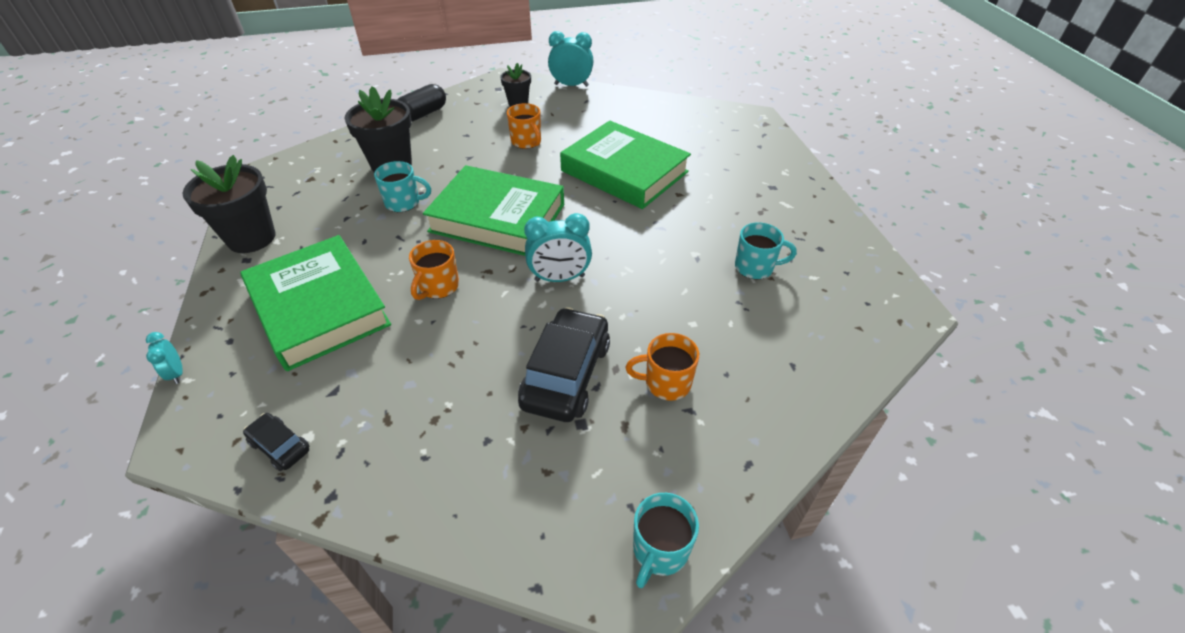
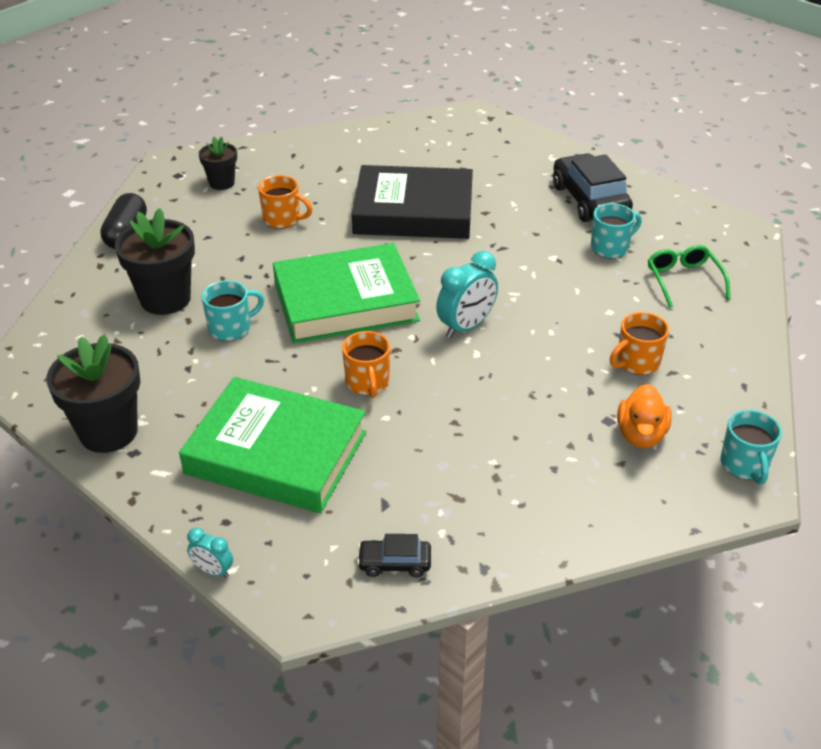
camera: 35 degrees left, 5 degrees down
black car [518,307,610,422] -> black car moved to [553,153,633,222]
turquoise clock [548,31,593,87] -> none
green book [560,120,691,209] -> black book [352,165,473,239]
none -> orange duck [617,384,672,448]
none -> green glasses [648,245,730,308]

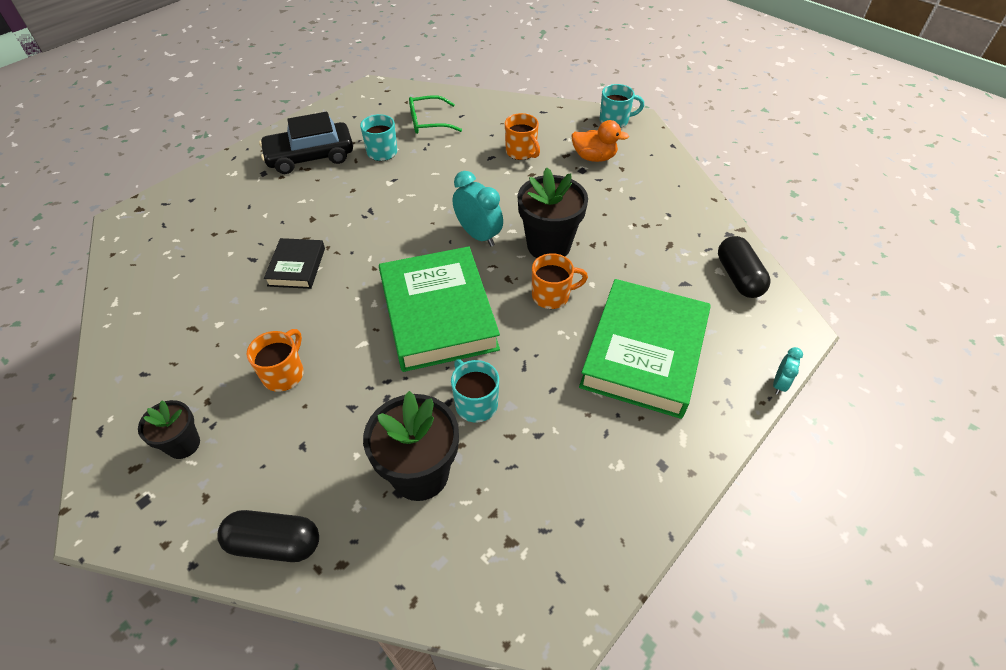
camera: 90 degrees left, 10 degrees up
black flower pot [46,334,140,453] -> black flower pot moved to [517,167,588,258]
black book [352,165,473,239] -> black book [264,238,325,289], size x0.49
black car [357,534,431,578] -> black capsule [718,236,770,298]

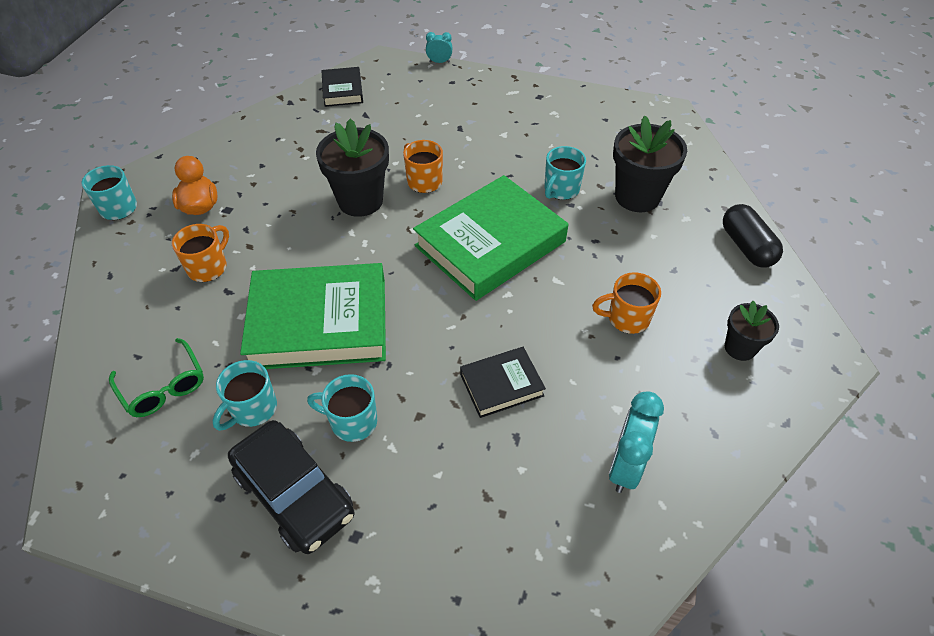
camera: 115 degrees left, 0 degrees up
turquoise clock [453,171,503,246] -> turquoise clock moved to [609,391,664,493]
green book [579,279,711,419] -> green book moved to [240,263,386,369]
black capsule [718,236,770,298] -> black book [321,67,363,107]
none -> turquoise mug [307,374,377,442]

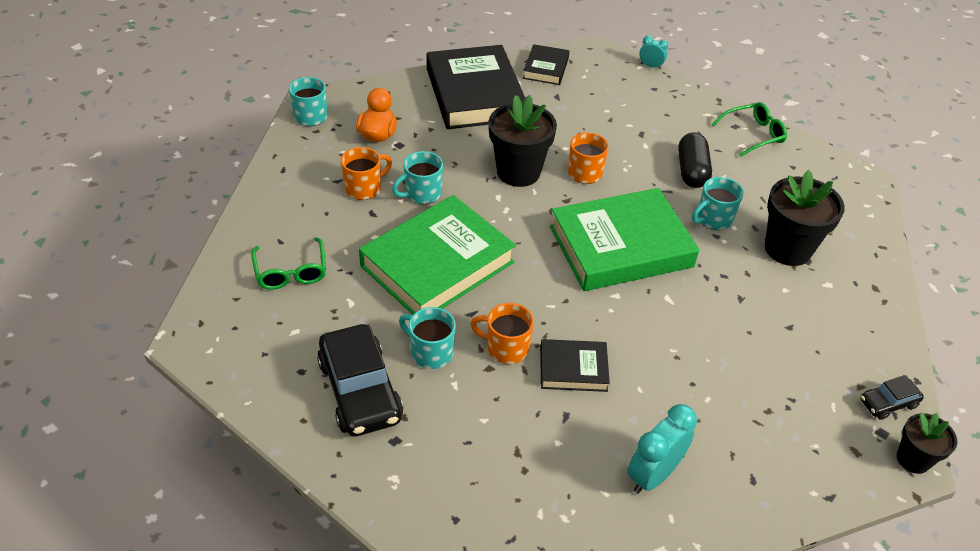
camera: 20 degrees right, 5 degrees down
turquoise mug [212,360,277,431] -> turquoise mug moved to [392,151,443,204]
green book [240,263,386,369] -> green book turned 60 degrees counterclockwise [359,195,516,314]
orange mug [592,272,661,334] -> orange mug moved to [470,303,534,364]
black capsule [723,204,783,267] -> black capsule moved to [678,133,712,188]
black flower pot [725,301,779,361] -> black flower pot moved to [897,413,957,474]
none -> black book [427,45,525,129]
none -> green glasses [712,102,787,157]
none -> black car [860,375,924,420]

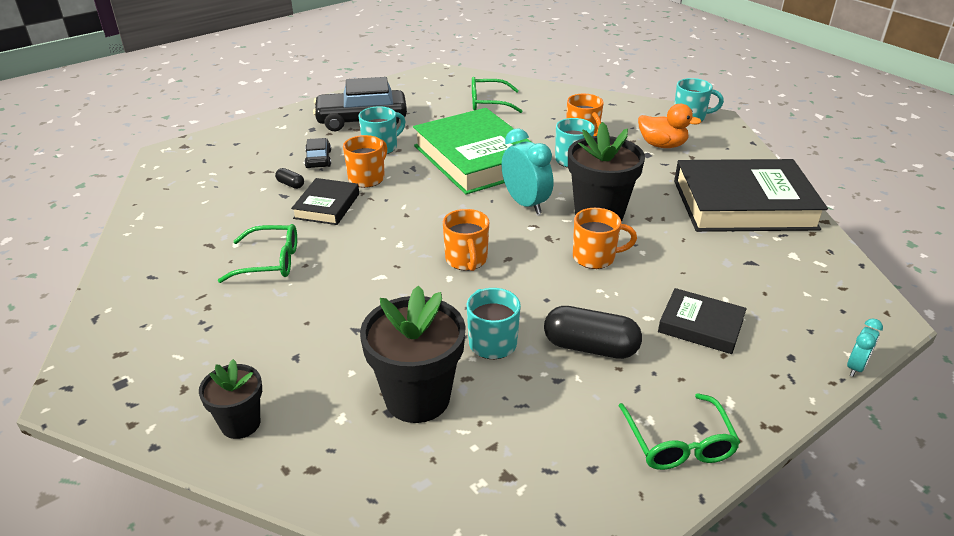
camera: 105 degrees right, 10 degrees down
black book [523,44,570,85] -> black book moved to [658,288,747,354]
green book [550,188,699,291] -> orange mug [443,209,489,271]
turquoise clock [627,404,697,494] -> turquoise clock moved to [502,128,553,214]
black car [860,375,924,420] -> black car moved to [304,138,331,168]
black flower pot [897,413,957,474] -> black flower pot moved to [199,359,262,439]
none -> green glasses [218,224,297,283]
none -> black capsule [275,168,304,189]

